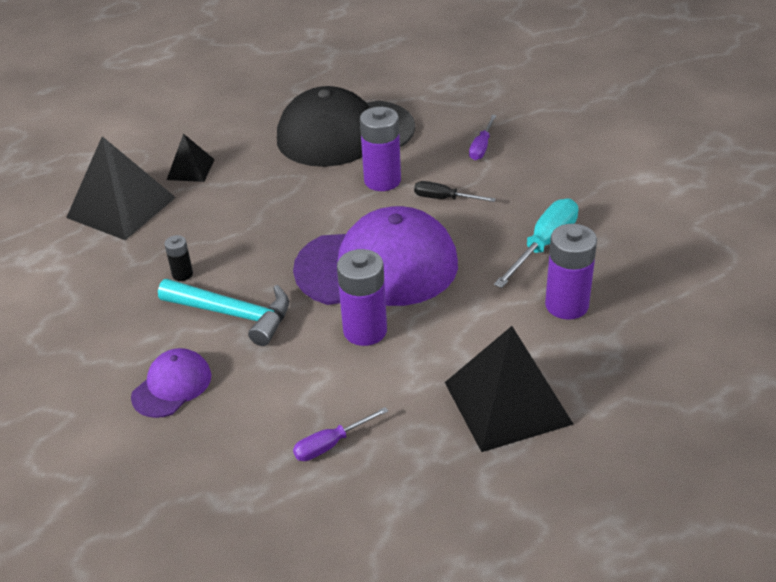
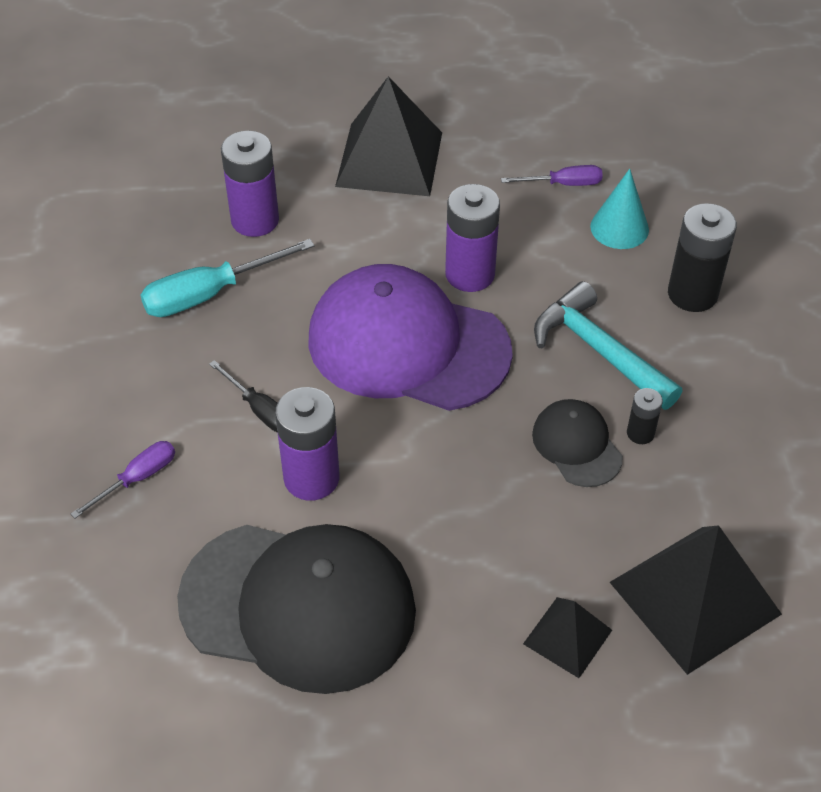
camera: 155 degrees left, 10 degrees up
purple cap [131,348,211,418] -> black battery [668,203,737,312]
none -> black cap [532,399,623,487]
none -> turquoise cone [590,169,649,249]

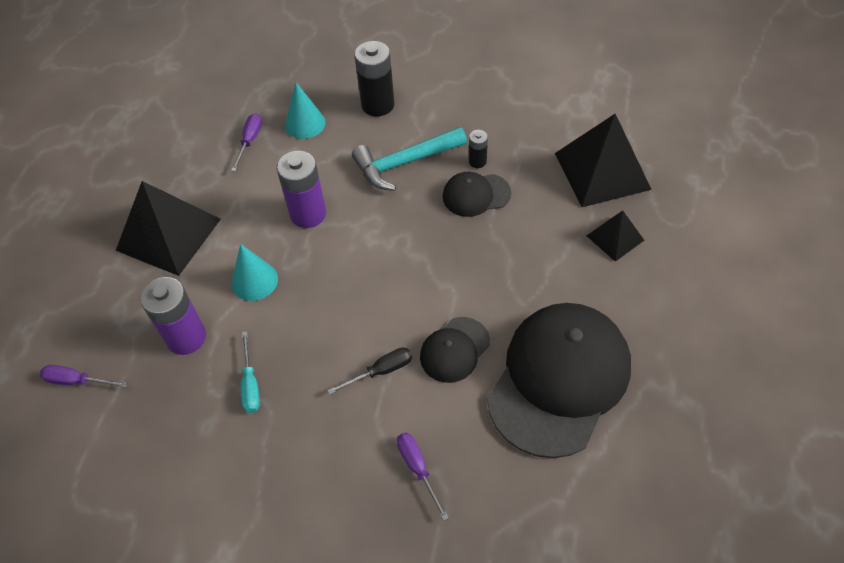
camera: 70 degrees left, 5 degrees up
turquoise screwdriver [140,239,315,317] -> turquoise screwdriver [240,331,260,413], size x0.60
purple battery [275,387,340,501] -> black cap [420,317,490,383]
purple cap [308,264,513,411] -> none
none -> purple screwdriver [40,365,127,388]
none -> turquoise cone [231,244,278,301]

